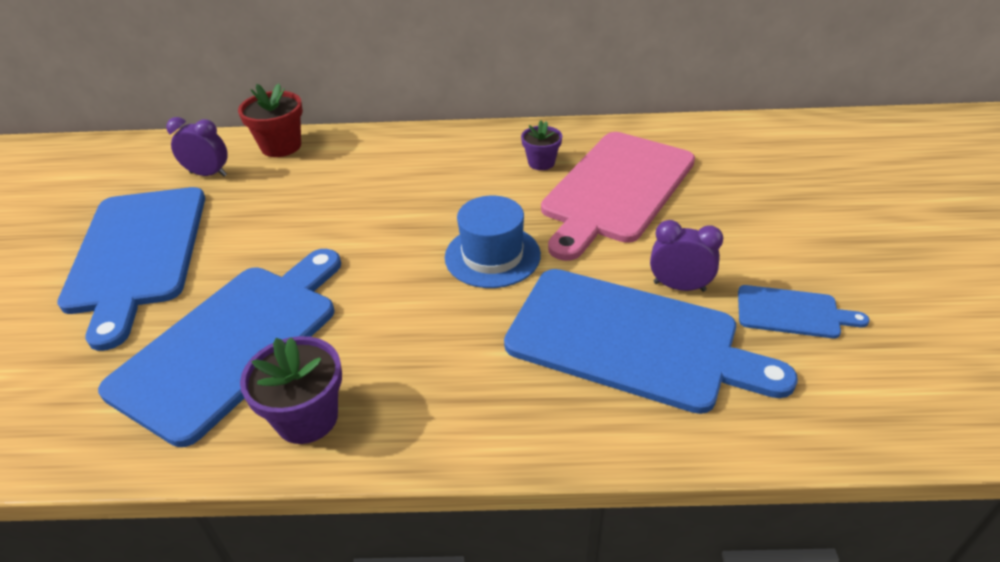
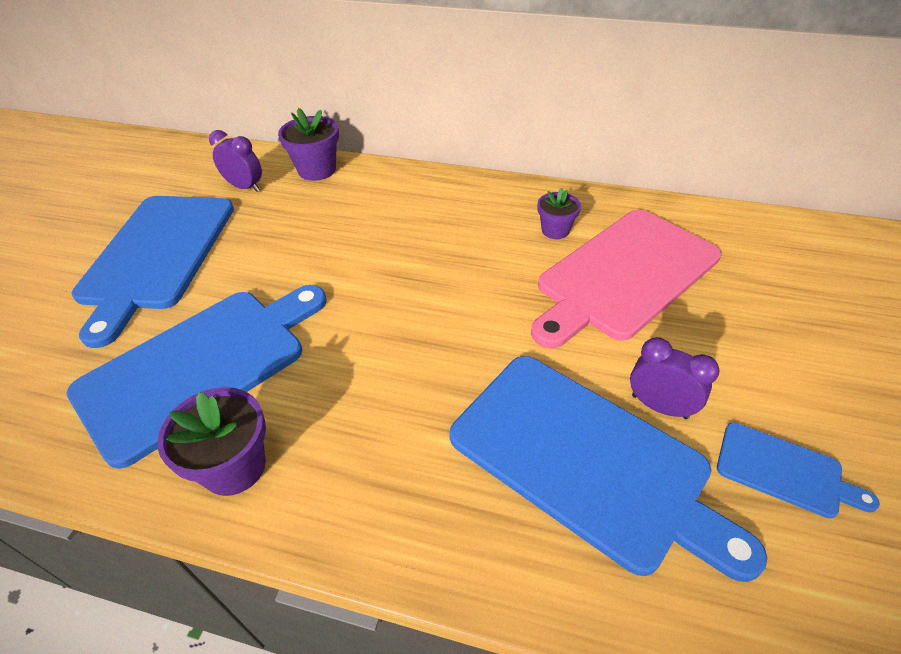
camera: 15 degrees right, 5 degrees up
red flower pot [238,84,303,157] -> purple flower pot [278,108,339,181]
blue hat [445,196,541,288] -> none

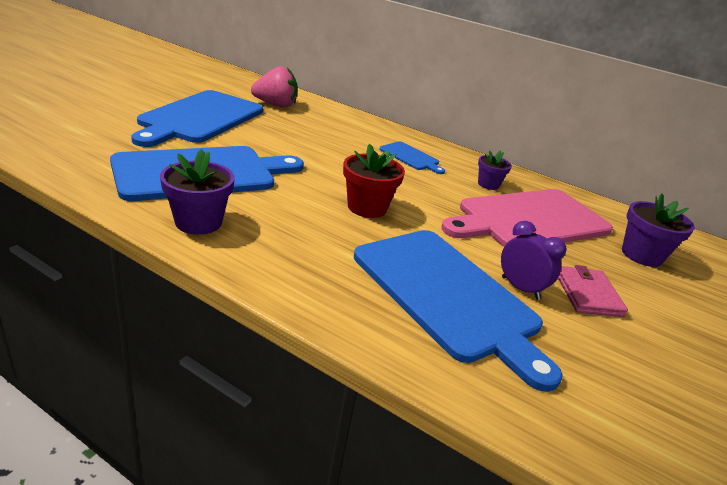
camera: 10 degrees right, 15 degrees down
purple clock [209,130,262,192] -> pink strawberry [251,66,298,108]
purple flower pot [278,108,339,181] -> purple flower pot moved to [622,193,695,267]
blue cutting board [717,422,880,518] -> blue cutting board moved to [379,141,445,174]
none -> red flower pot [343,144,405,218]
none -> pink wallet [558,265,628,317]

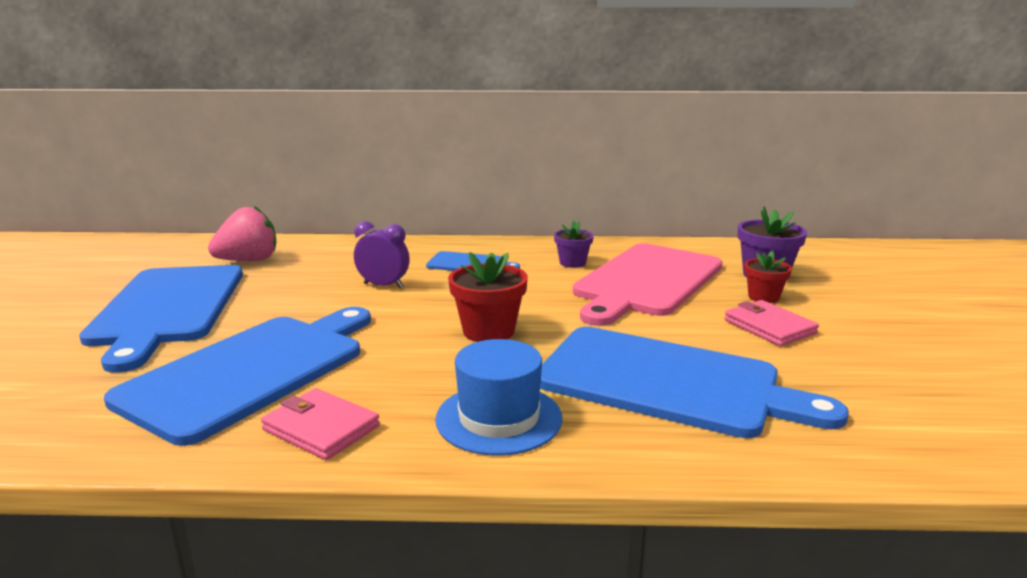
camera: 25 degrees left, 10 degrees down
purple flower pot [160,149,235,235] -> pink wallet [261,388,380,460]
purple clock [501,221,567,300] -> purple clock moved to [354,221,410,289]
none -> blue hat [435,339,563,455]
none -> red flower pot [745,251,792,303]

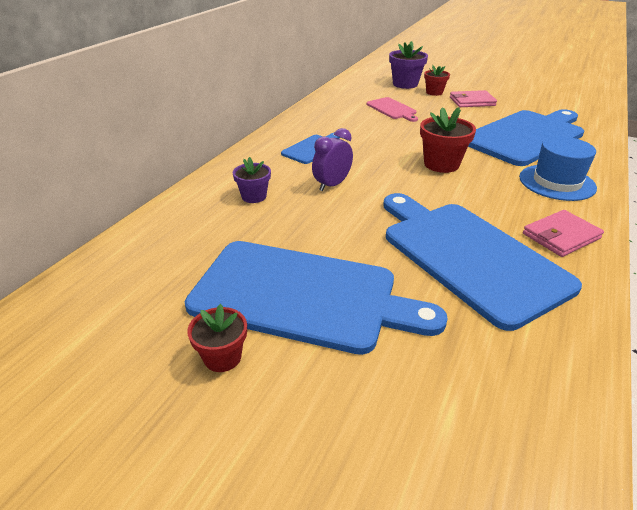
camera: 65 degrees left, 15 degrees up
pink strawberry [208,206,277,261] -> none
purple flower pot [554,220,594,268] -> purple flower pot moved to [233,157,271,203]
pink cutting board [573,243,723,326] -> pink cutting board [367,97,418,122], size x0.46
none -> red flower pot [187,304,247,372]

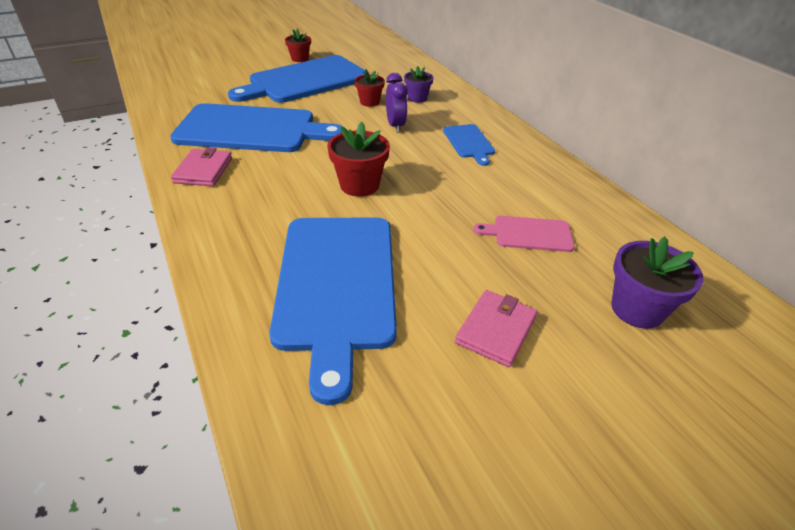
camera: 125 degrees right, 5 degrees up
red flower pot [424,65,450,96] -> red flower pot moved to [355,69,385,107]
blue hat [519,137,597,201] -> none

